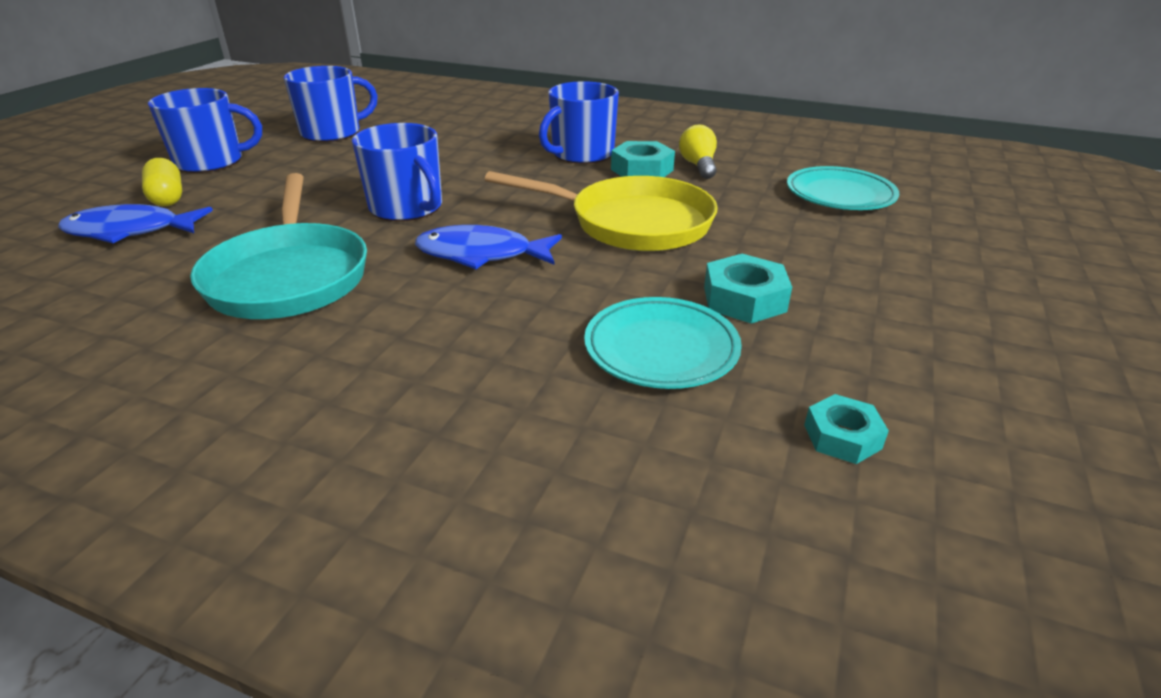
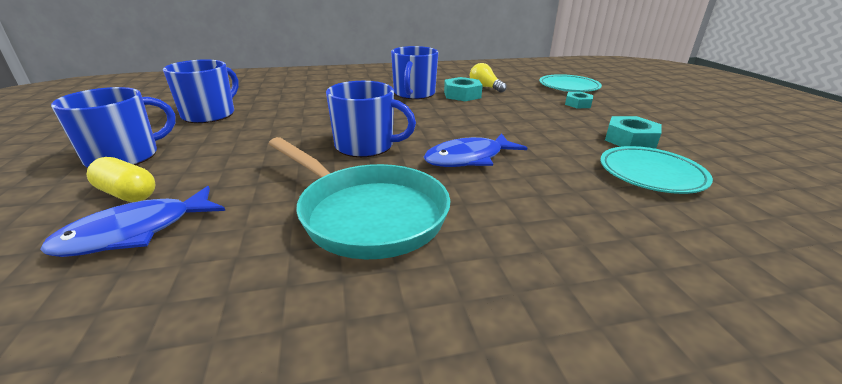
camera: 35 degrees left, 5 degrees down
yellow pan [485,171,718,251] -> none
turquoise nut [804,394,889,464] -> turquoise nut moved to [565,92,593,108]

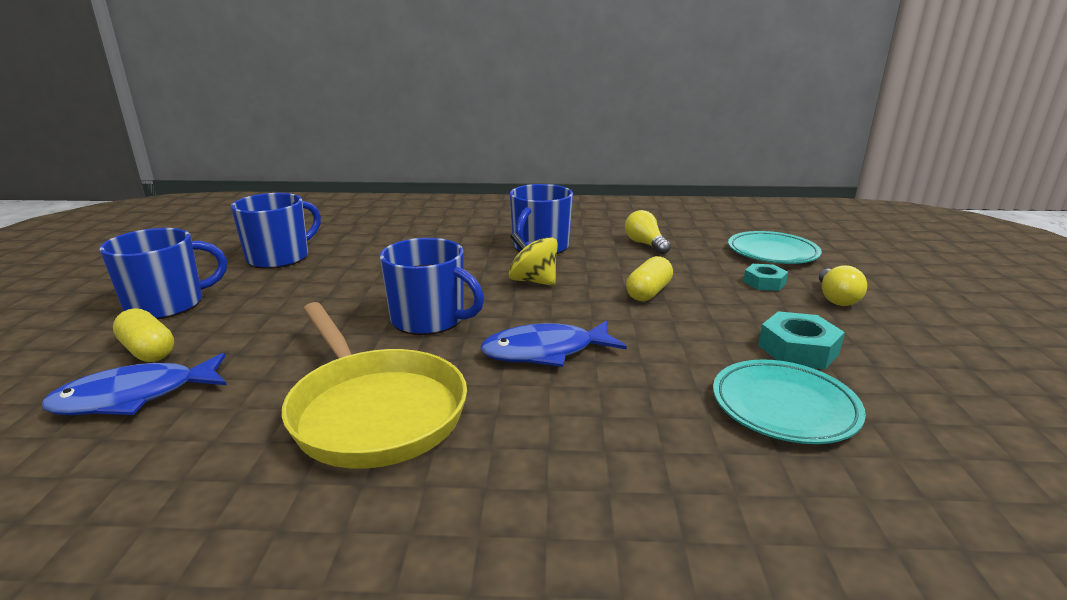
camera: 15 degrees right, 5 degrees down
turquoise pan [268,137,450,259] -> yellow pan [282,302,467,469]
turquoise nut [444,77,483,101] -> none
none -> yellow spinning top [508,232,558,286]
none -> yellow capsule [626,256,673,301]
none -> yellow light bulb [819,265,867,306]

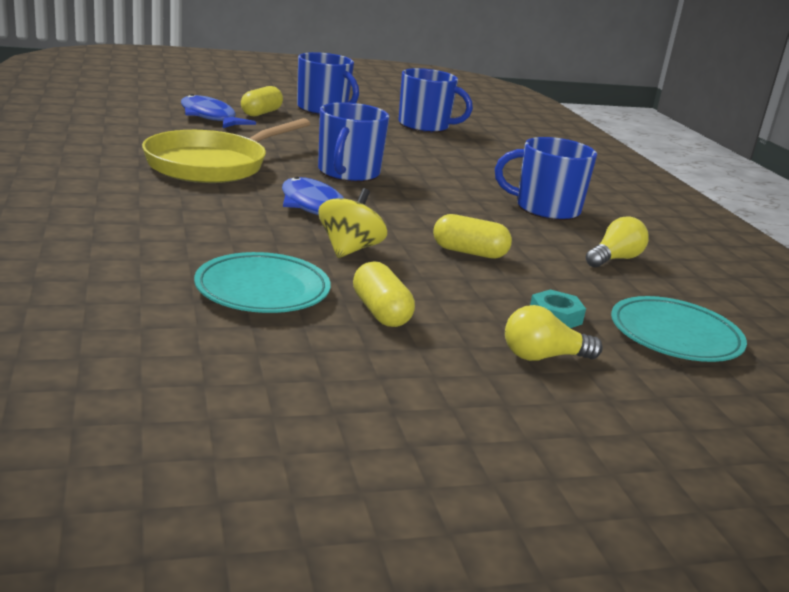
camera: 70 degrees right, 0 degrees up
yellow spinning top [508,232,558,286] -> yellow spinning top moved to [319,188,387,258]
turquoise nut [758,311,845,369] -> yellow capsule [353,261,415,327]

